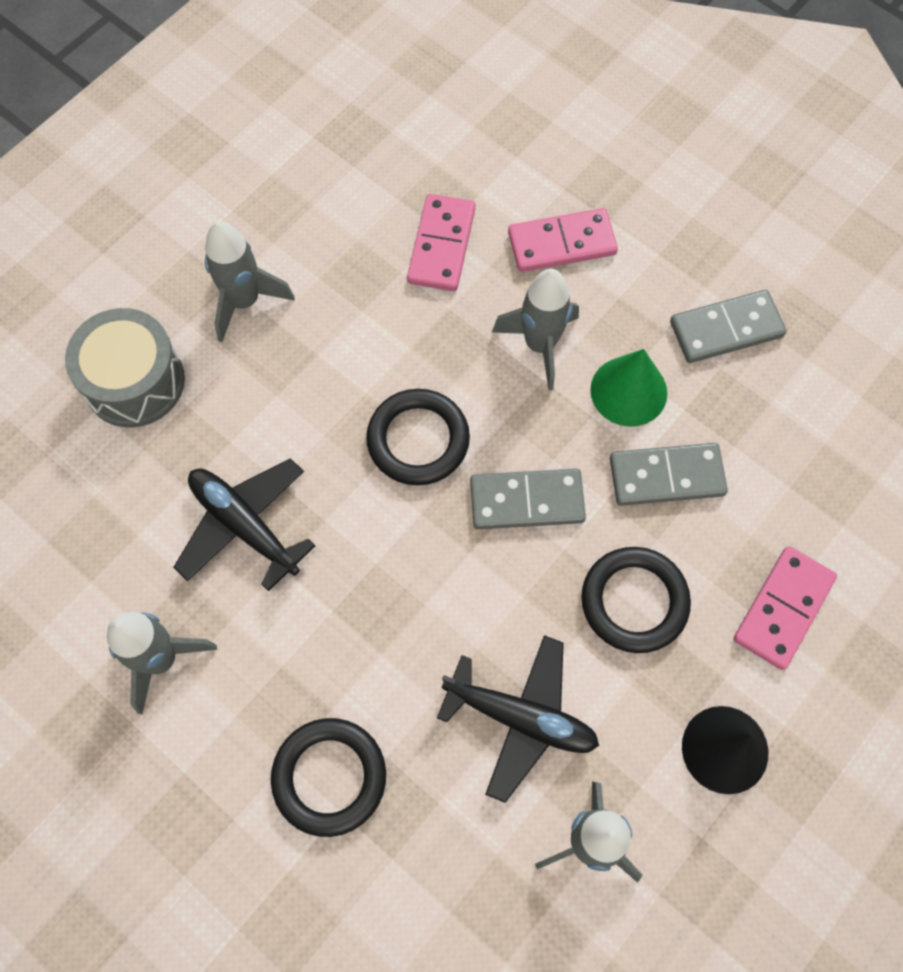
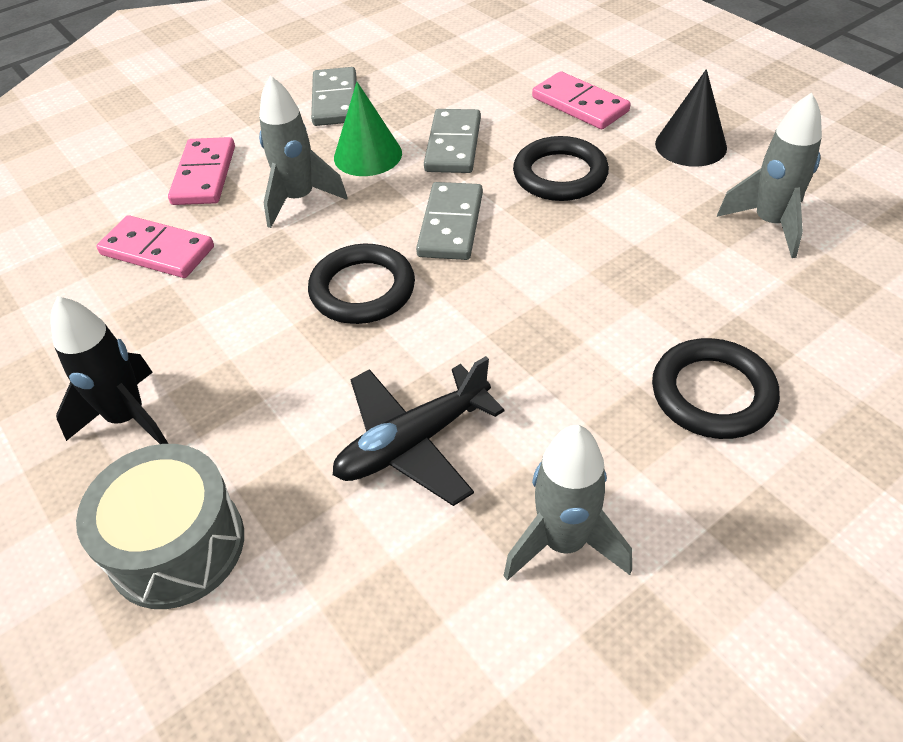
camera: 75 degrees left, 20 degrees down
grey rocket [205,221,295,342] -> black rocket [51,296,168,444]
black plane [437,635,599,803] -> none

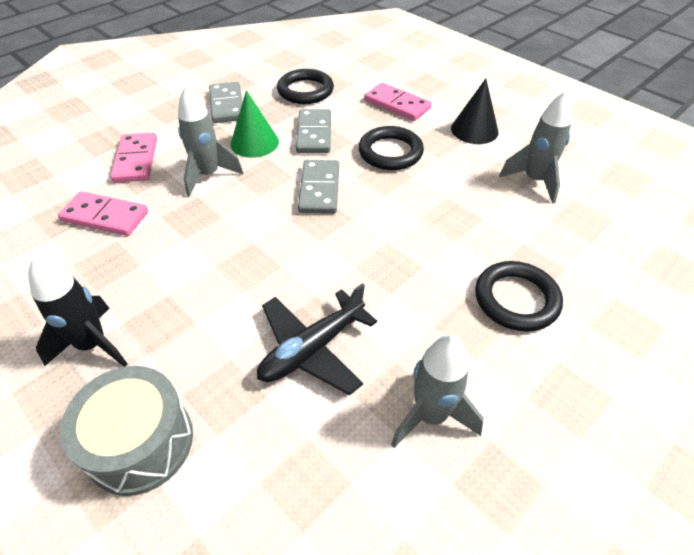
camera: 10 degrees left, 0 degrees up
black ring [308,244,415,324] -> black ring moved to [277,69,334,104]

